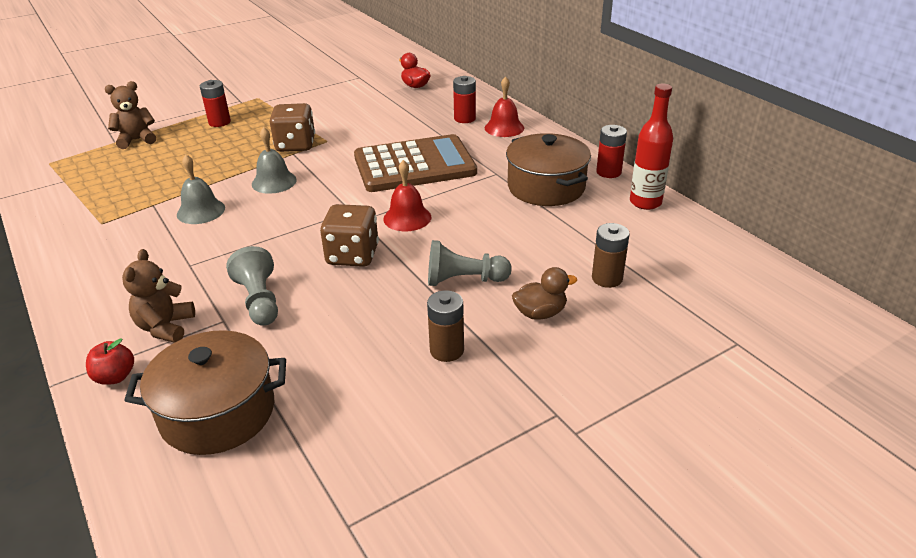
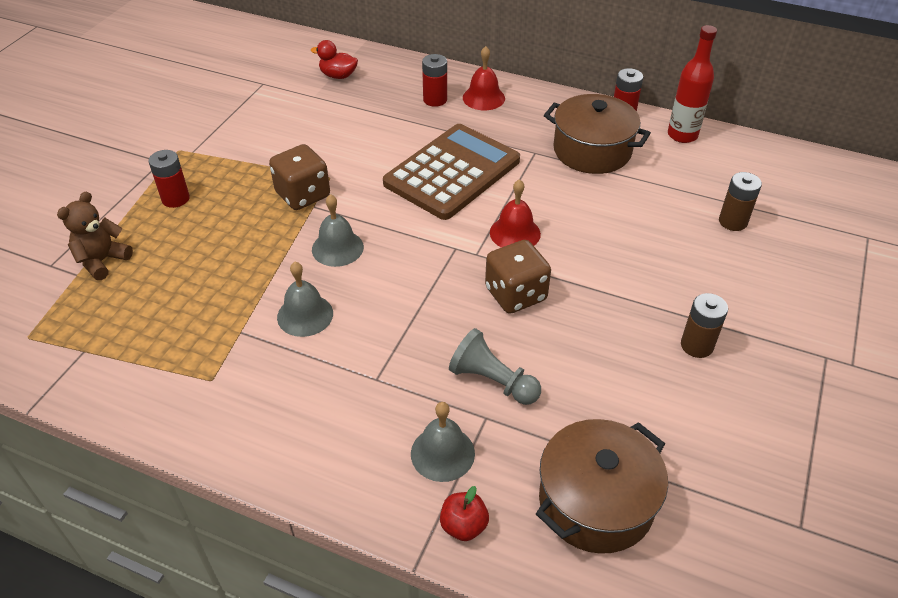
camera: 35 degrees left, 10 degrees up
brown teddy bear [122,249,195,343] -> grey bell [411,402,475,482]
grey pawn [428,240,512,286] -> none
brown duck [512,267,577,320] -> none

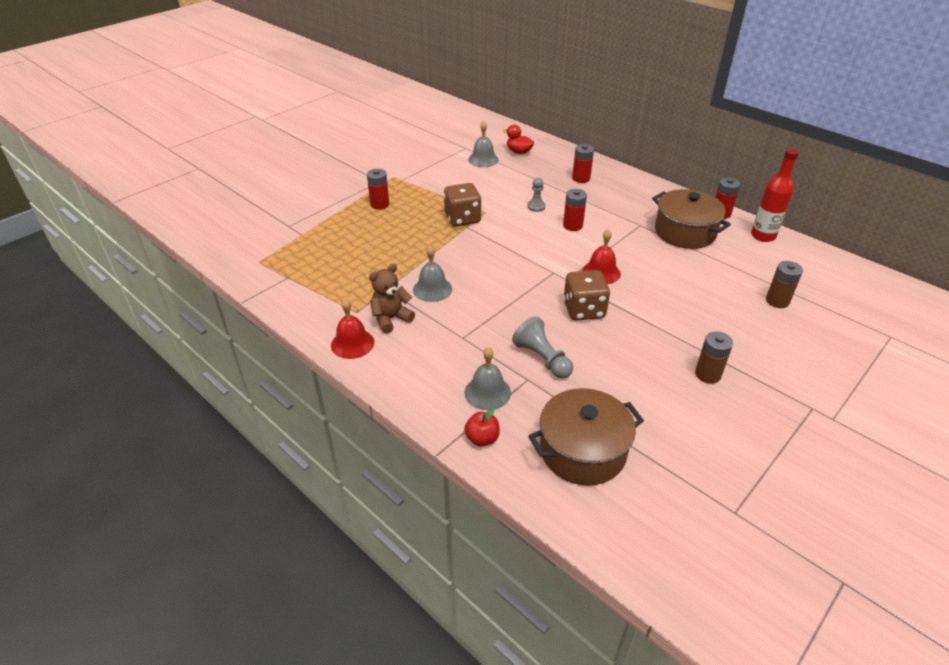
camera: 20 degrees right, 5 degrees down
brown teddy bear [57,191,133,280] -> brown teddy bear moved to [369,264,415,333]
grey bell [312,194,364,267] -> grey bell moved to [468,121,499,167]
brown calculator [383,124,520,220] -> red battery [563,189,587,231]
red bell [463,46,505,110] -> red bell moved to [331,299,374,359]
none -> grey pawn [527,178,545,212]

